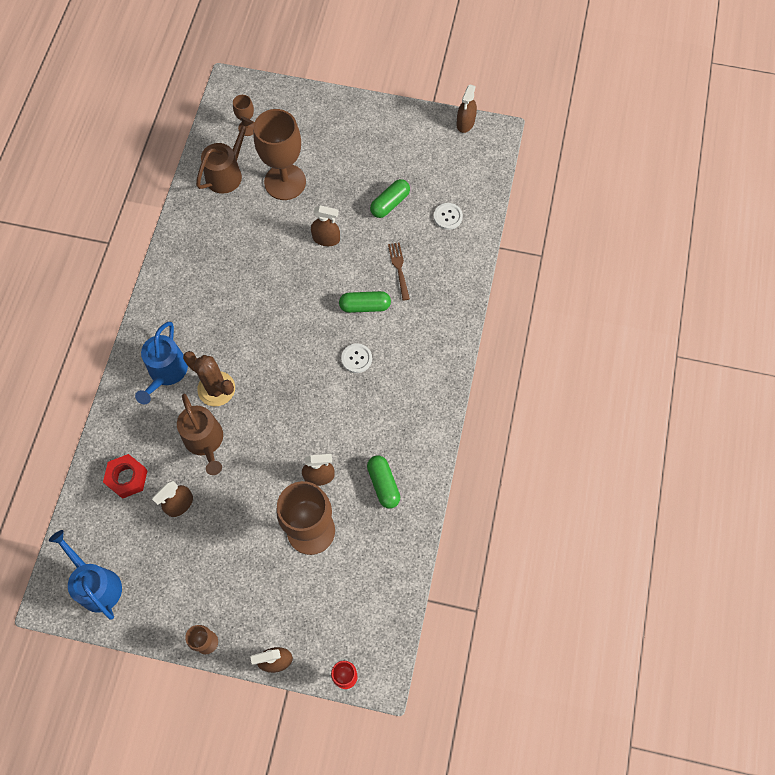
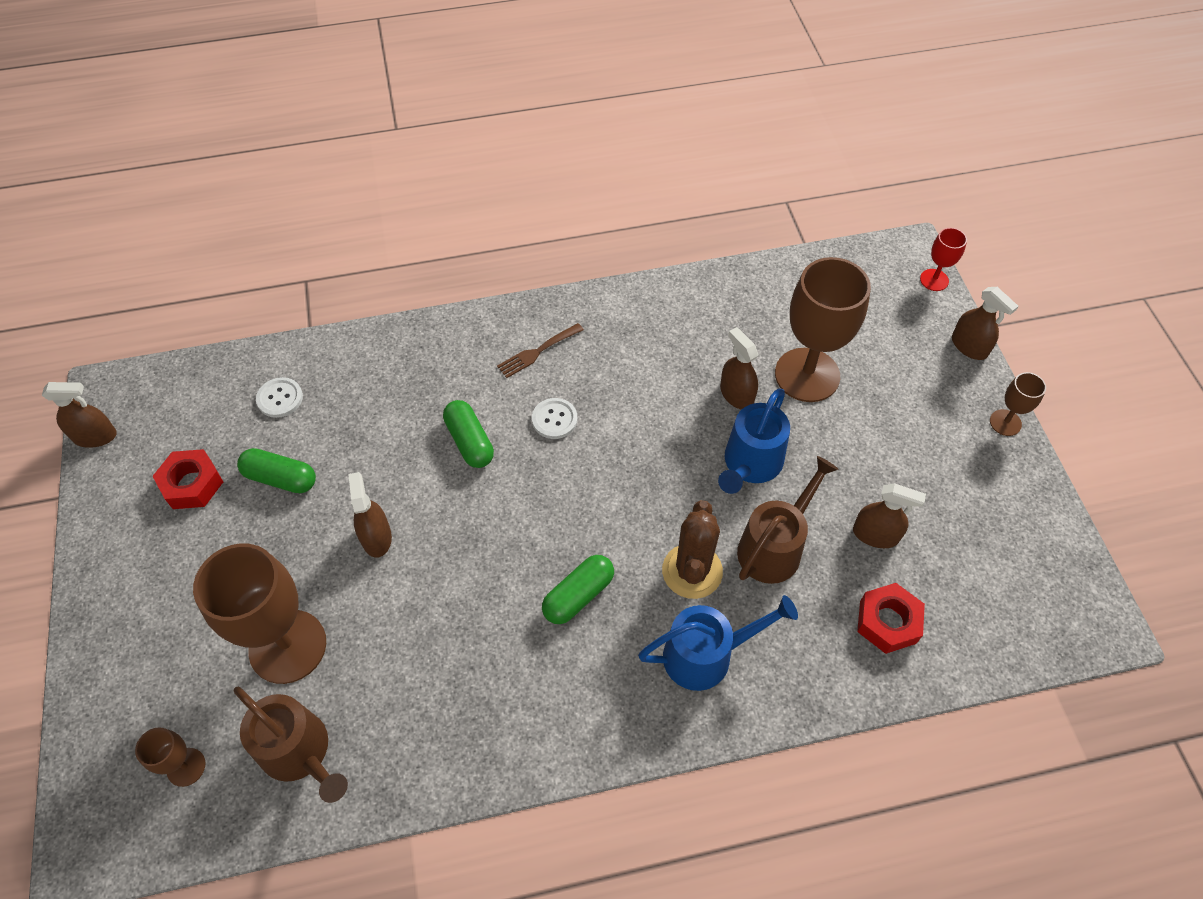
camera: 115 degrees left, 10 degrees down
blue watering can [49,530,122,620] -> blue watering can moved to [718,388,790,494]
brown watering can [196,116,253,194] -> brown watering can turned 150 degrees counterclockwise [234,686,348,803]
green capsule [367,456,400,509] -> green capsule moved to [542,555,614,624]
brown fork [388,242,410,301] -> brown fork moved to [497,323,584,378]
none -> red nut [152,449,223,509]

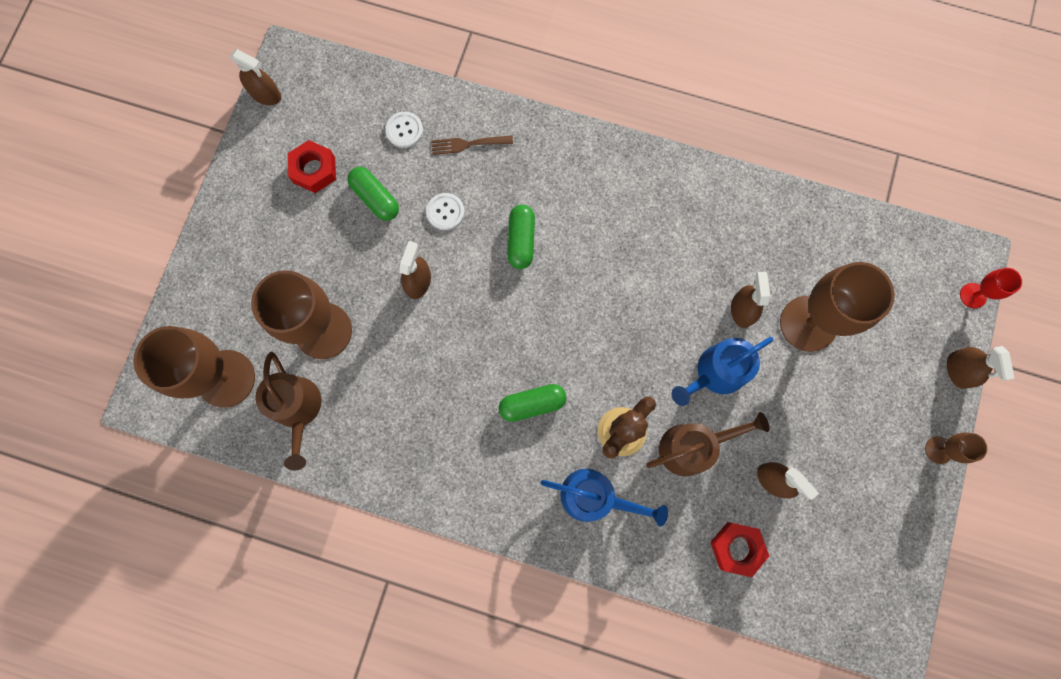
camera: 30 degrees right, 20 degrees up
brown goblet [135,727,206,787] -> brown goblet [133,326,255,408], size x2.16
brown fork [497,323,584,378] -> brown fork moved to [431,135,513,155]
white button [532,398,577,439] -> white button moved to [426,193,465,230]

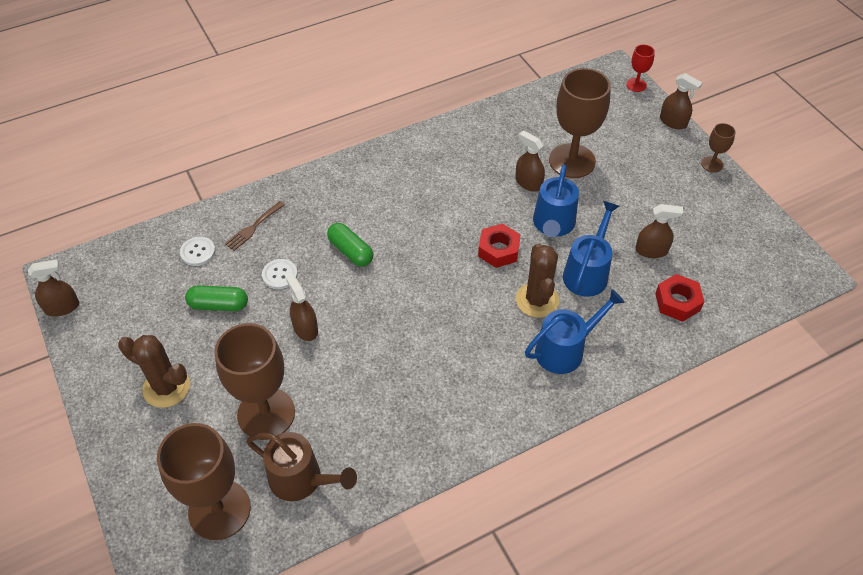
camera: 45 degrees left, 25 degrees down
red nut [288,140,336,193] -> red nut moved to [478,223,521,268]
green capsule [499,384,567,422] -> none
brown watering can [646,412,770,476] -> blue watering can [563,201,620,297]
none -> brown cactus [118,335,190,408]

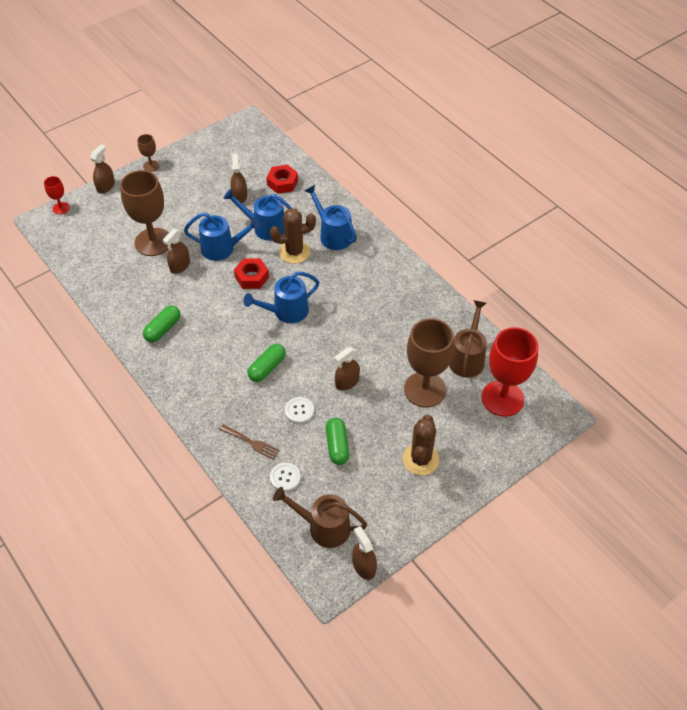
camera: 100 degrees left, 0 degrees up
brown goblet [157,423,251,540] -> red goblet [482,327,538,417]
none -> green capsule [143,306,181,342]
none -> blue watering can [243,272,319,323]
none -> brown watering can [273,487,367,548]

